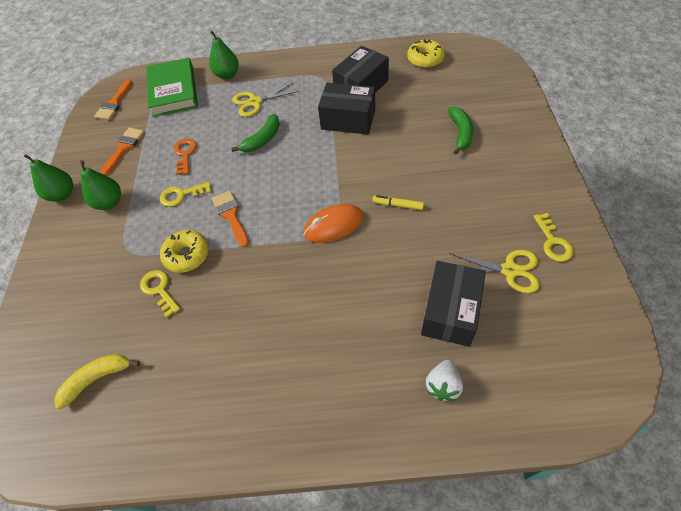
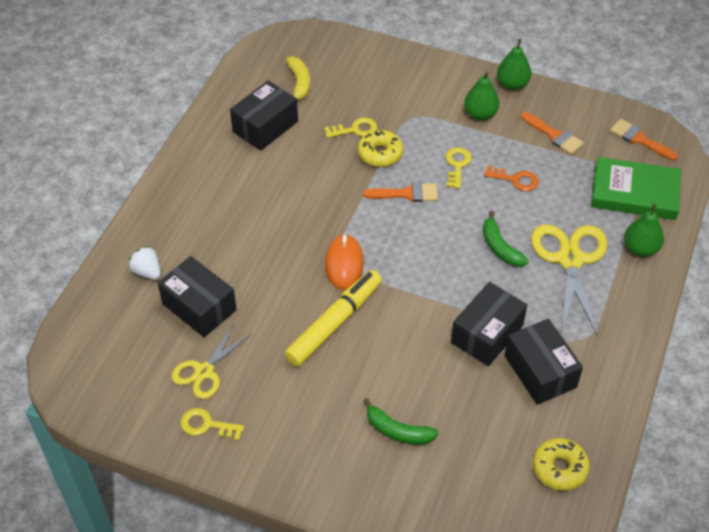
camera: 110 degrees right, 5 degrees down
yellow scissors [232,83,299,117] -> yellow scissors [531,224,607,336], size x1.61
yellow marker [372,195,424,210] -> yellow marker [284,270,382,367], size x2.32
none -> black box [230,80,298,151]

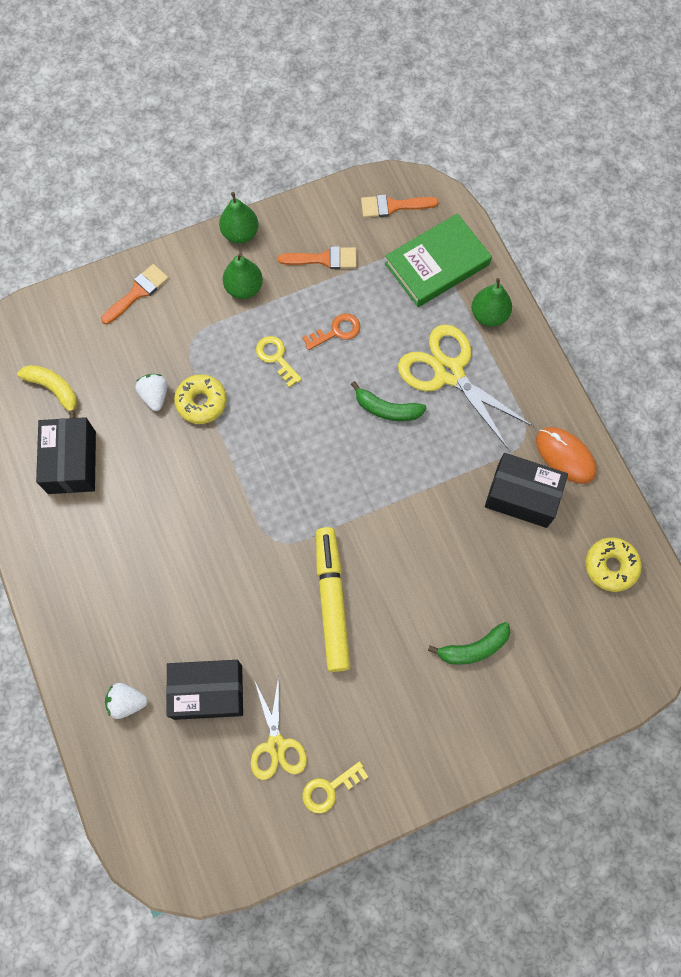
camera: 45 degrees left, 20 degrees up
yellow key [325,118,377,138] -> white strawberry [135,374,168,411]
orange mouse [325,234,364,290] -> orange mouse moved to [536,427,597,484]
orange brush [363,183,438,202] -> orange brush moved to [101,264,169,324]
black box [451,282,527,366] -> none

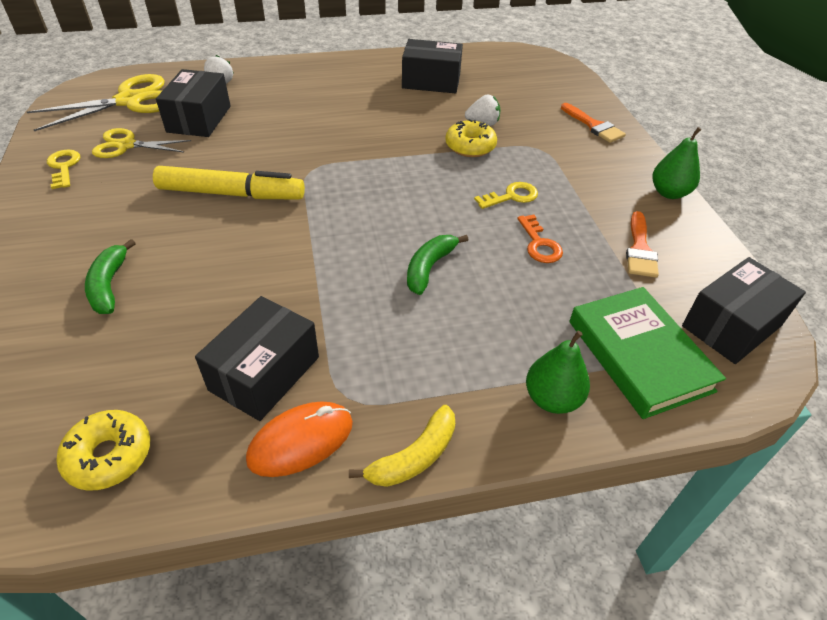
camera: 100 degrees right, 25 degrees down
yellow banana [17,365,77,418] -> yellow banana moved to [349,405,455,487]
green pear [223,253,263,299] -> none
orange brush [361,194,438,218] -> black box [682,257,806,364]
yellow scissors [398,324,533,449] -> yellow scissors moved to [27,74,165,131]

